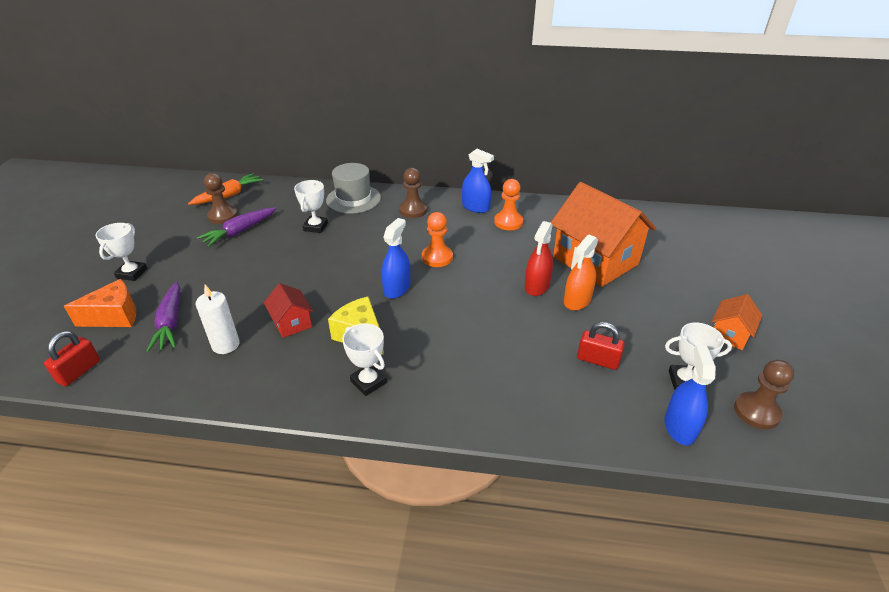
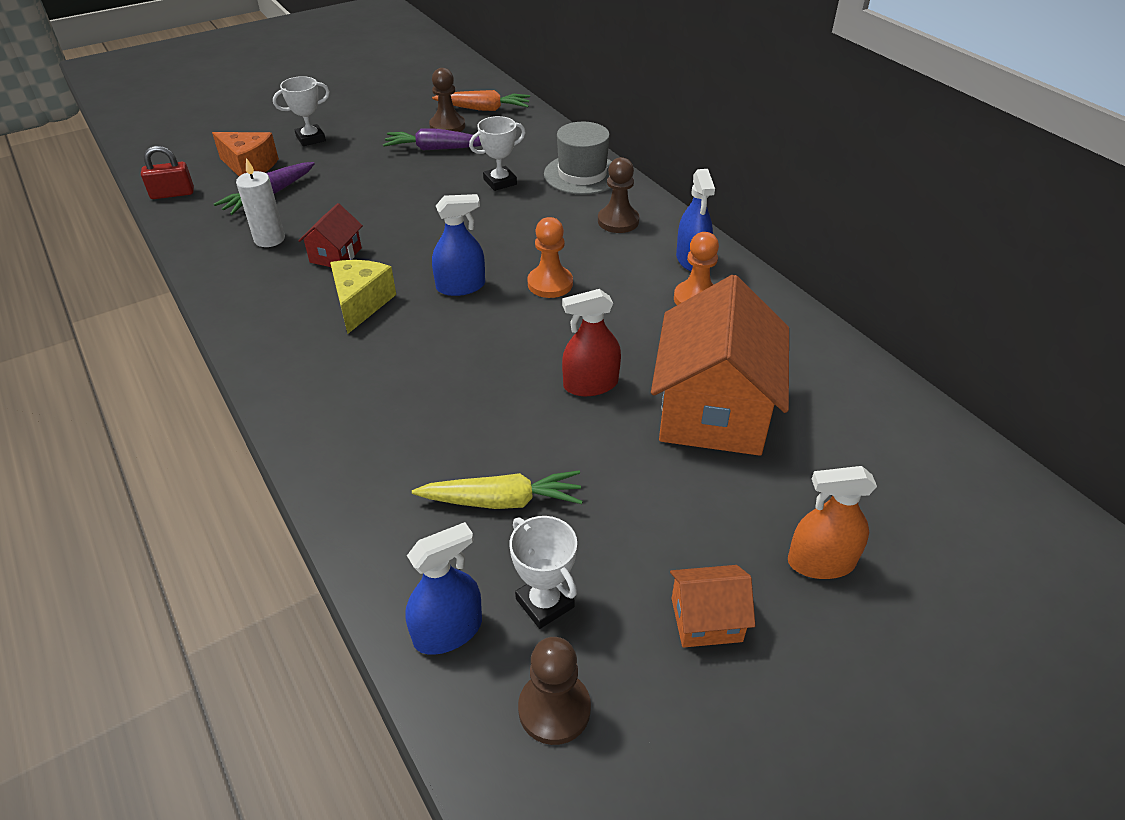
camera: 50 degrees right, 5 degrees up
white trophy [342,323,387,396] -> none
orange spray bottle [564,235,598,311] -> orange spray bottle moved to [788,466,877,579]
red padlock [577,322,625,370] -> yellow carrot [412,471,583,509]

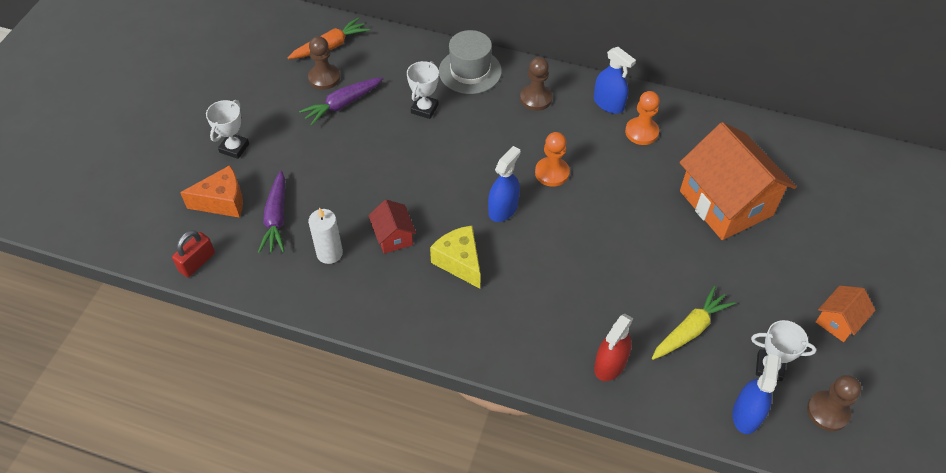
camera: 40 degrees left, 10 degrees up
red spray bottle [562,289,621,396] -> red spray bottle moved to [594,314,633,381]
orange spray bottle [788,466,877,579] -> none

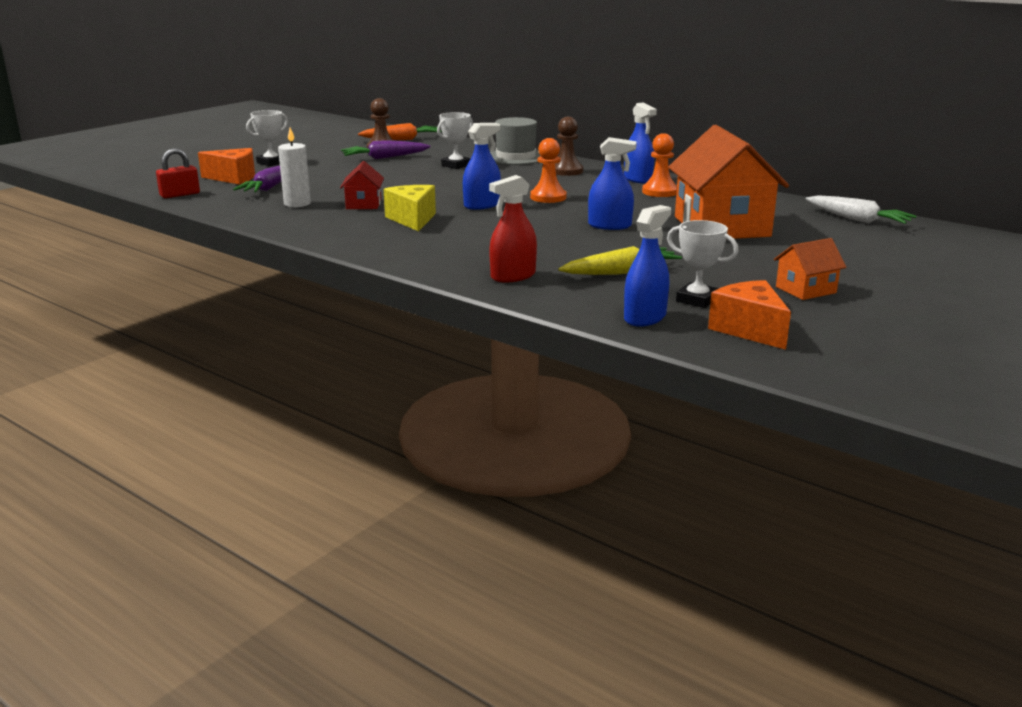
camera: 20 degrees right, 30 degrees down
brown pawn [807,375,861,431] -> orange cheese [708,280,791,350]
none -> blue spray bottle [588,137,637,230]
none -> white carrot [805,195,916,224]

